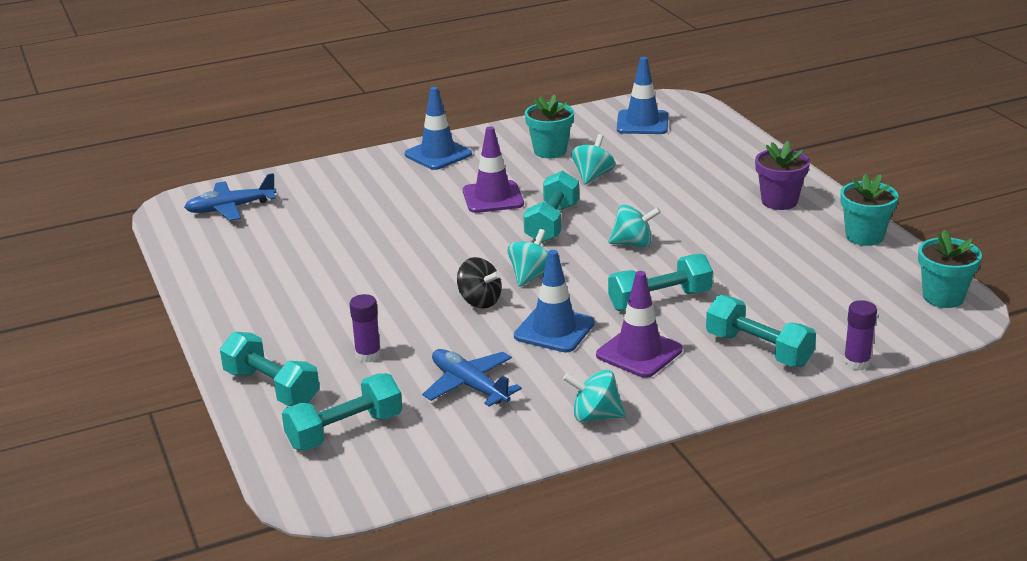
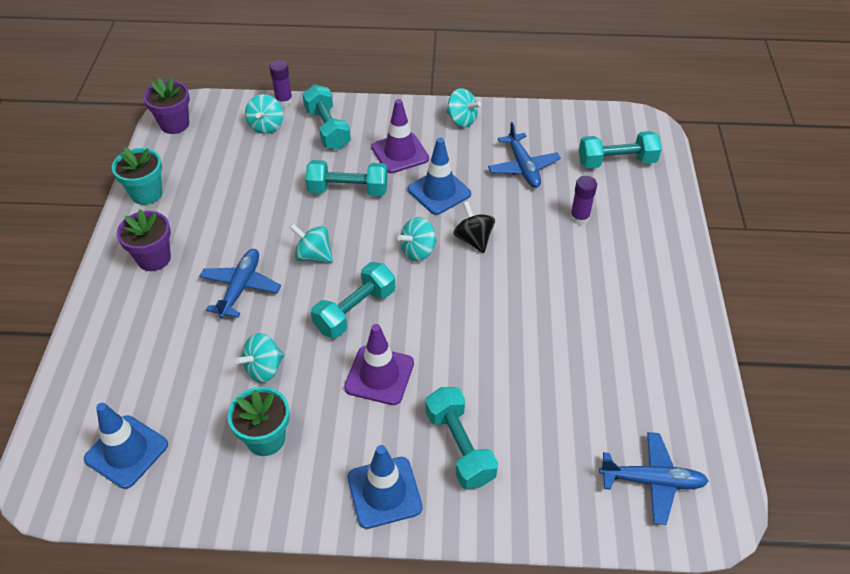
camera: 155 degrees left, 20 degrees up
turquoise dumbbell [220,332,320,406] -> turquoise dumbbell moved to [425,387,498,489]
turquoise flower pot [918,230,982,308] -> purple flower pot [143,77,190,134]
none -> blue plane [199,249,281,318]
none -> turquoise spinning top [245,94,283,134]

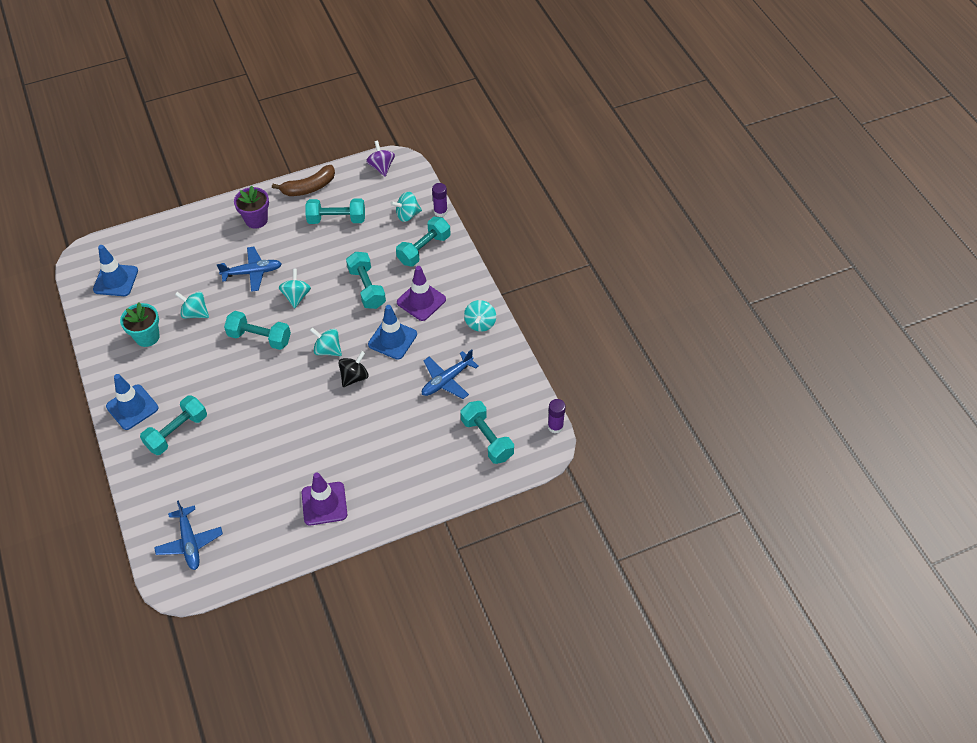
camera: 65 degrees right, 5 degrees up
turquoise flower pot [112,147,163,205] -> brown banana [272,165,335,196]
purple flower pot [143,77,190,134] -> purple spinning top [366,141,395,176]
purple traffic cone [344,324,414,405] -> purple traffic cone moved to [301,472,347,526]
purple glue stick [570,176,597,225] -> purple glue stick moved to [548,399,566,433]
none -> turquoise dumbbell [305,199,365,224]

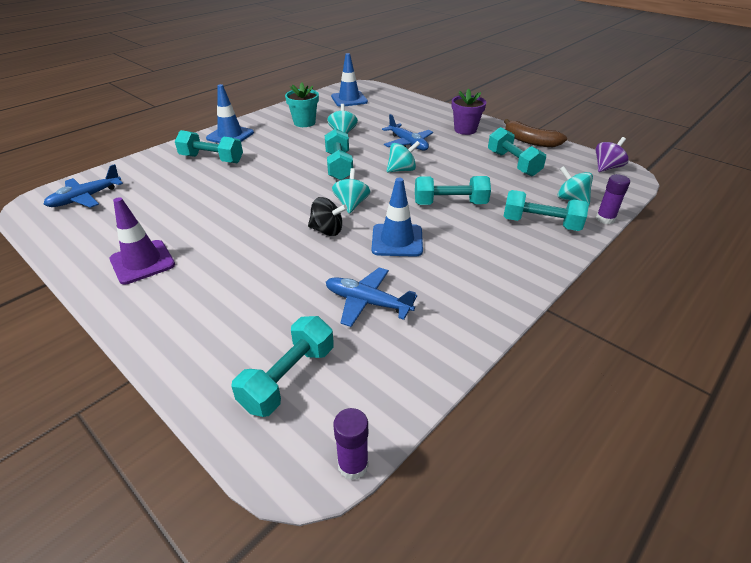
camera: 65 degrees right, 15 degrees down
turquoise dumbbell [346,252,386,309] -> turquoise dumbbell turned 45 degrees clockwise [415,176,491,205]
purple traffic cone [397,266,446,321] -> none
turquoise spinning top [464,300,496,332] -> none

